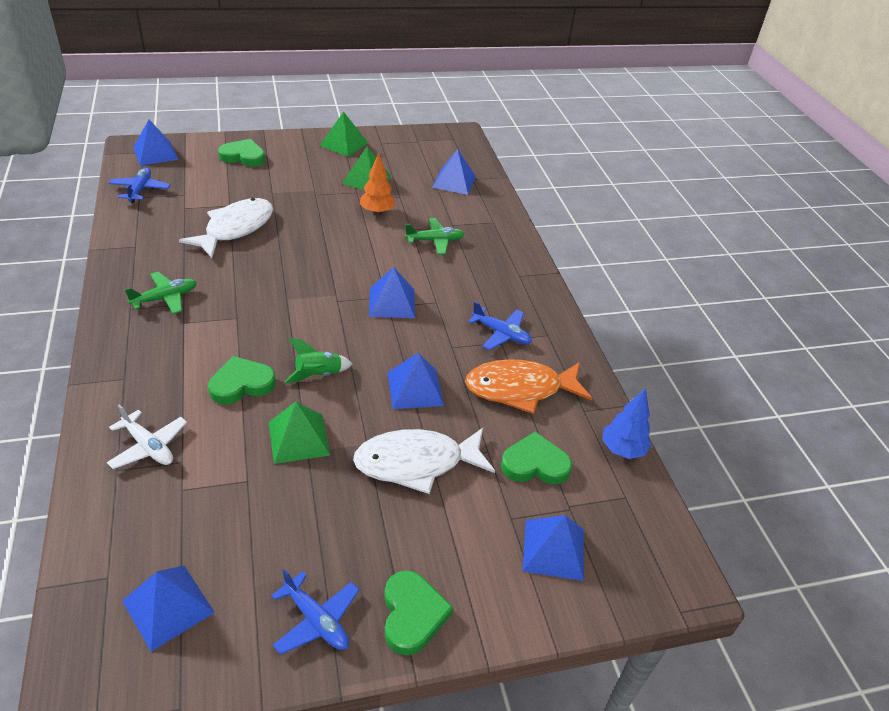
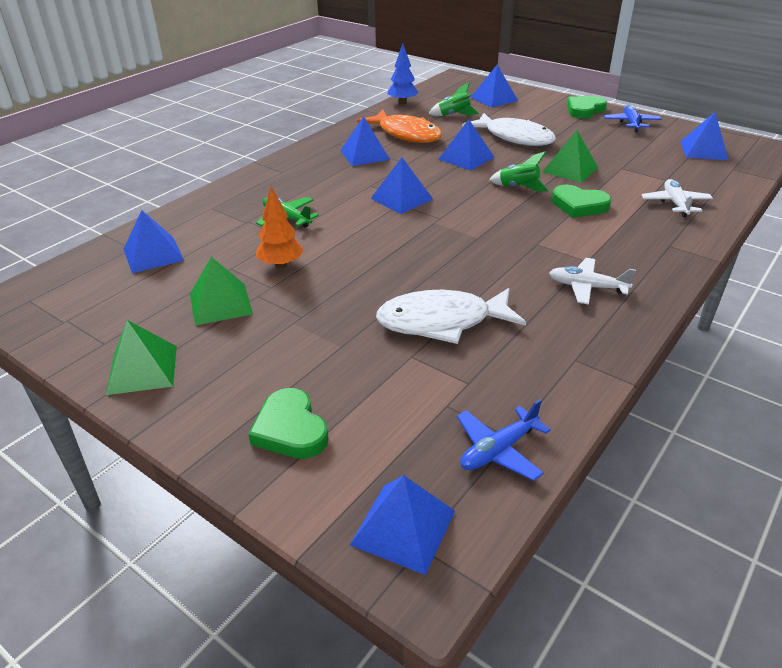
camera: 125 degrees left, 5 degrees down
green plane [125,272,197,314] -> white plane [549,258,636,304]
blue plane [468,301,532,350] -> blue pyramid [340,116,390,166]
green heart [501,431,572,485] -> green rocket [429,82,479,116]

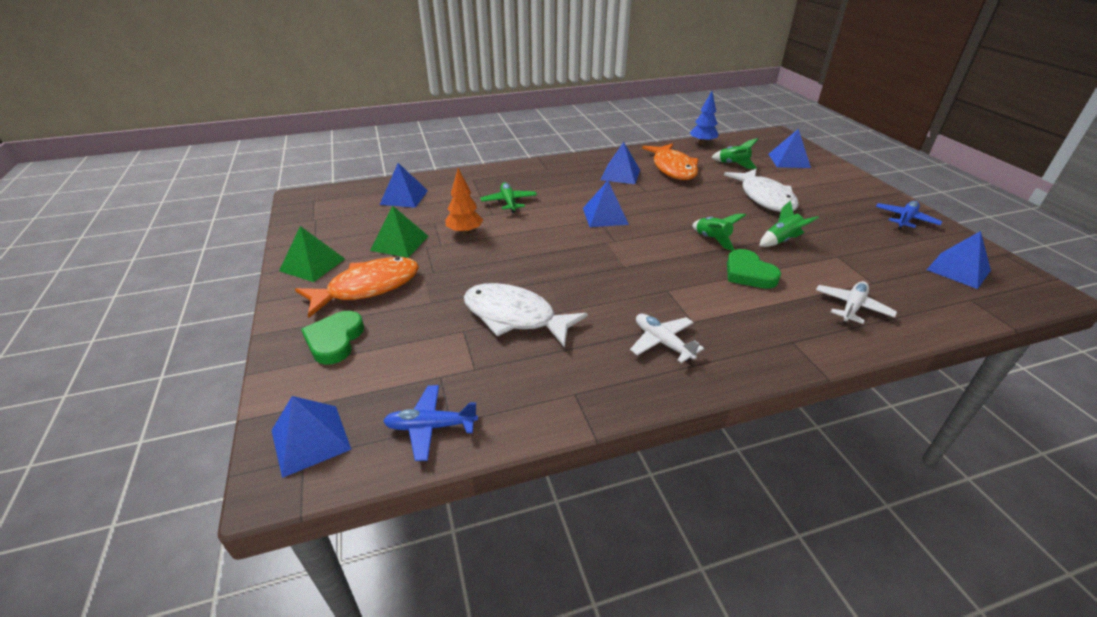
camera: 35 degrees right, 0 degrees up
blue pyramid [438,120,494,171] -> none
green pyramid [543,130,598,183] -> green rocket [759,200,819,247]
green heart [567,96,607,119] -> none
none -> orange fish [295,257,419,318]

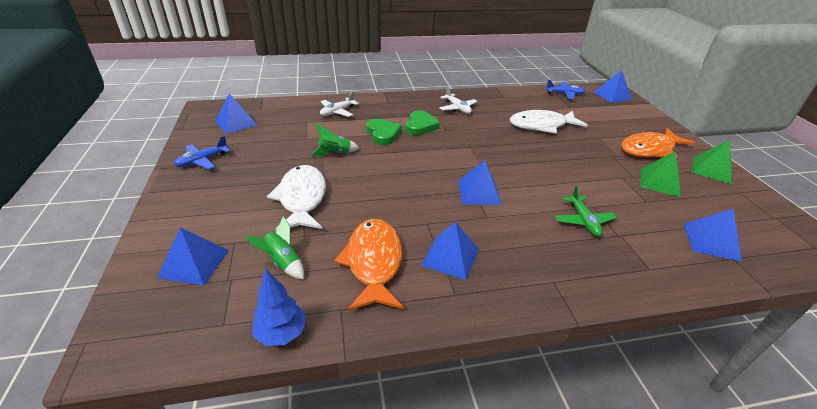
camera: 175 degrees left, 0 degrees up
green heart [301,311,364,365] -> green heart moved to [405,110,440,135]
orange tree [445,168,483,235] -> none
white fish [464,283,588,347] -> white fish turned 135 degrees clockwise [510,110,587,134]
green rocket [692,214,746,251] -> none

